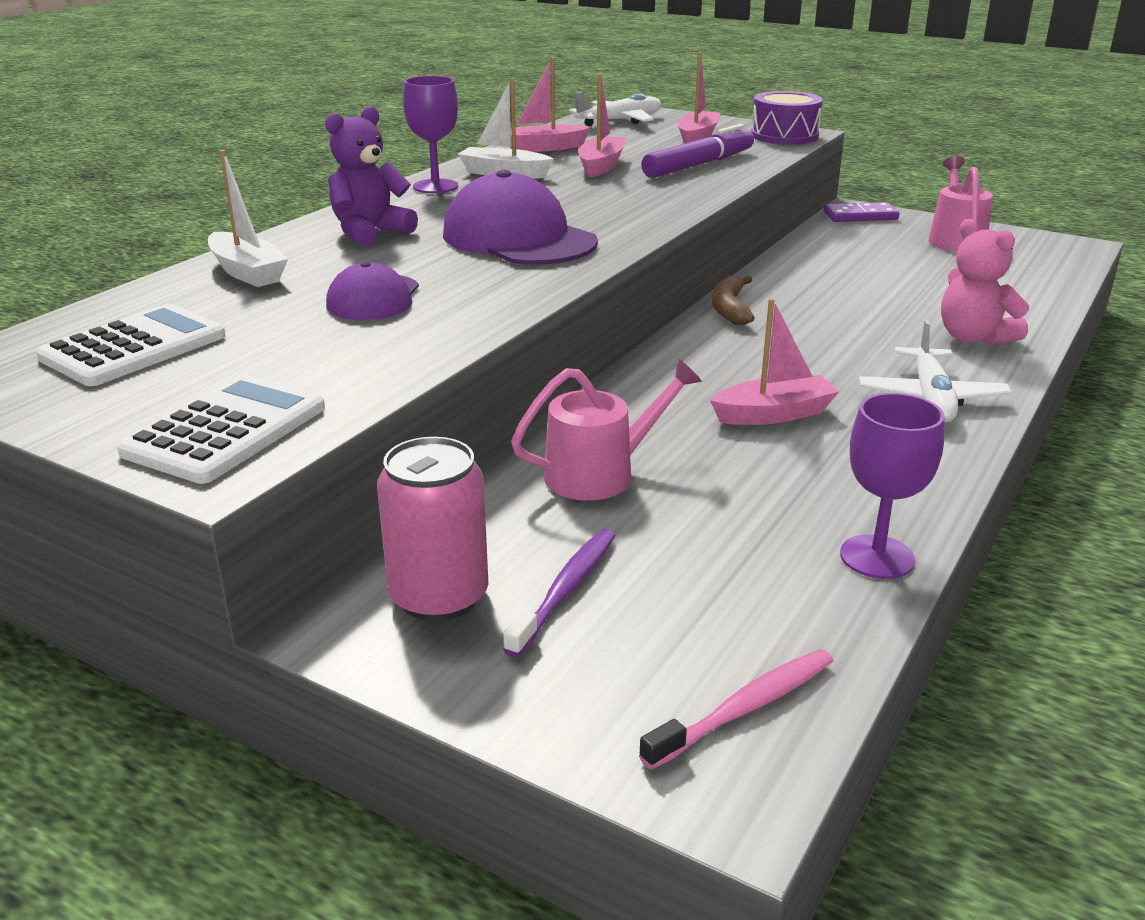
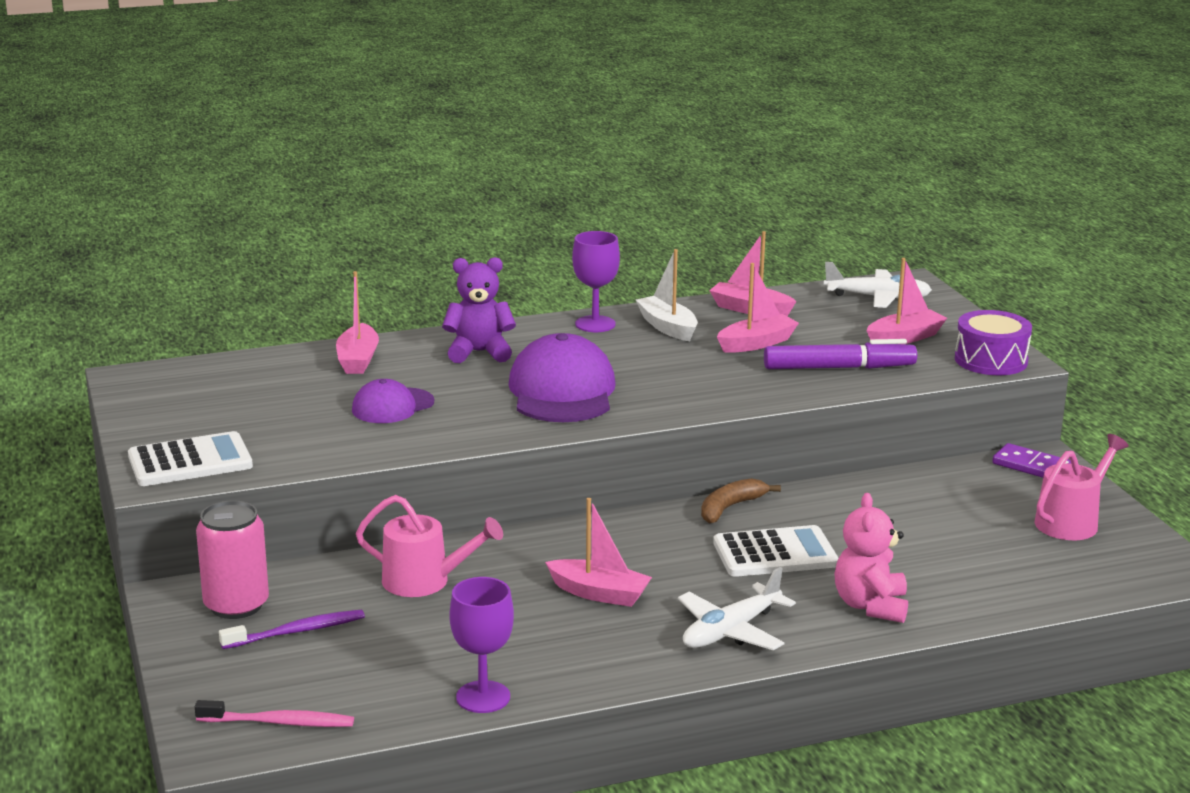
camera: 40 degrees right, 5 degrees down
white calculator [36,304,226,386] -> white calculator moved to [713,525,839,577]
white boat [208,150,288,287] -> pink boat [336,271,379,374]

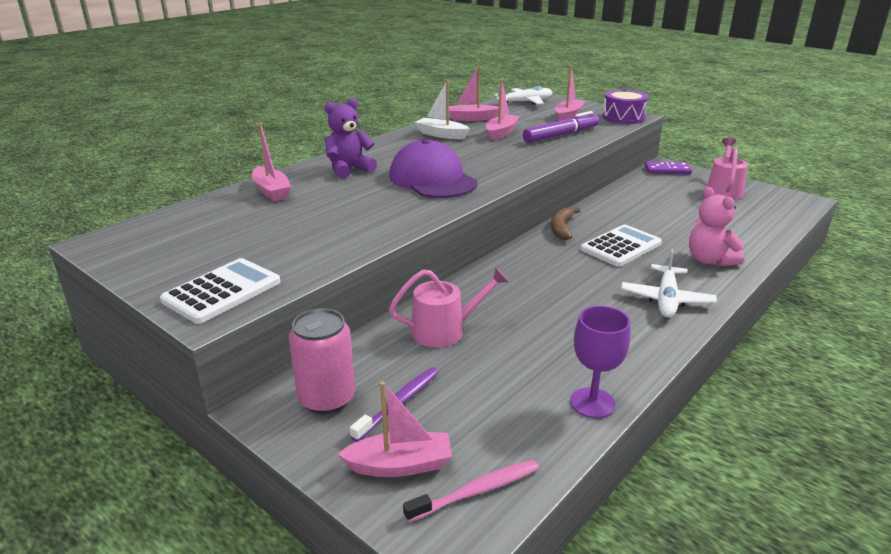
camera: 30 degrees left, 5 degrees up
purple cap [352,379,434,423] -> none
pink boat [545,498,652,607] -> pink boat moved to [338,381,452,477]
purple goblet [572,231,620,332] -> none

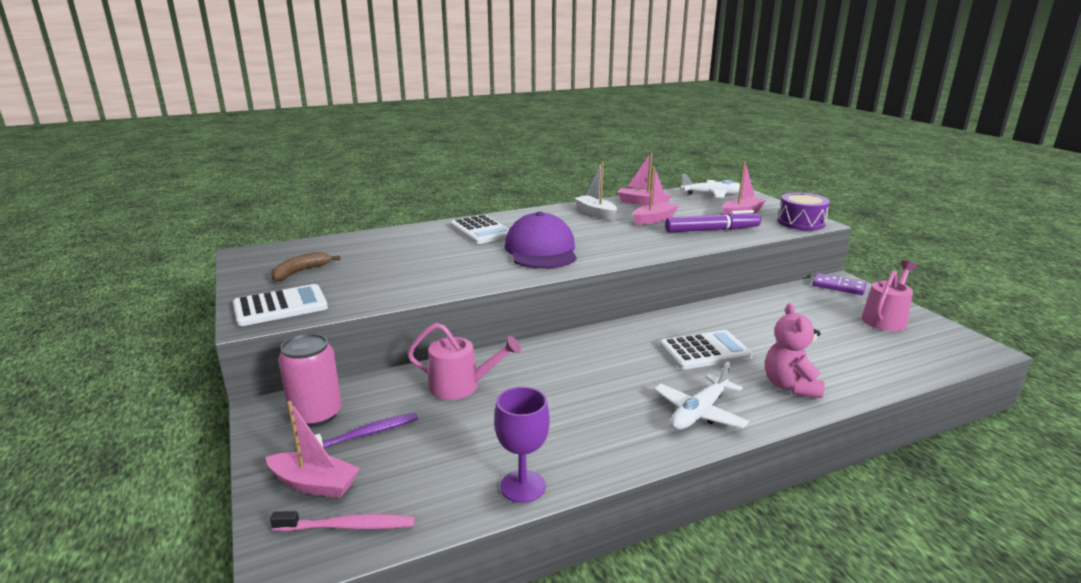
camera: 25 degrees right, 5 degrees down
pink boat [252,123,291,201] -> none
purple teddy bear [324,98,377,179] -> white calculator [450,215,509,244]
brown banana [551,208,580,240] -> brown banana moved to [271,252,340,281]

